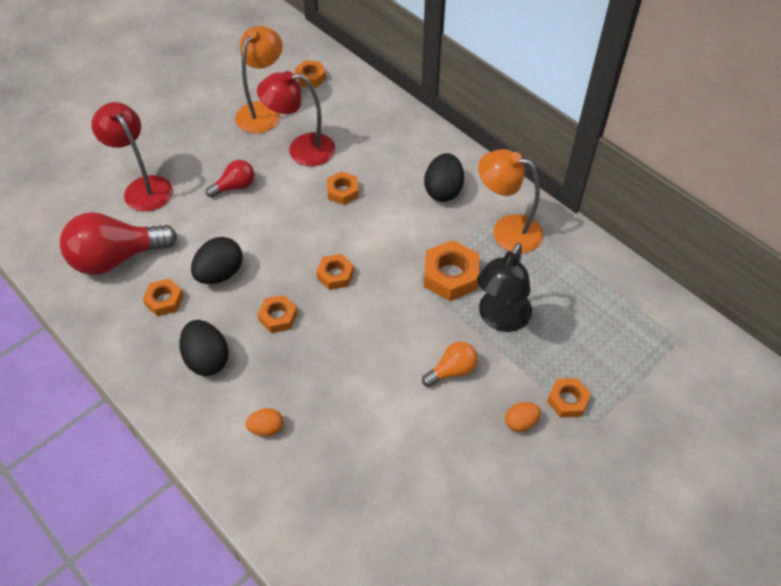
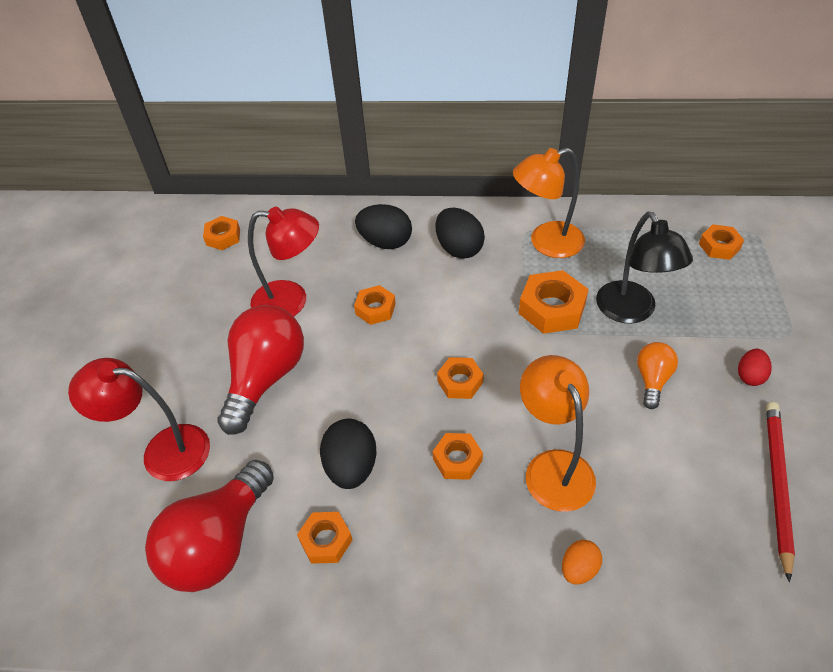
camera: 40 degrees left, 5 degrees down
black egg [180,320,229,376] -> black egg moved to [355,204,412,249]
red light bulb [206,160,255,198] -> red light bulb [217,305,304,435], size x1.96
orange lamp [235,26,283,133] -> orange lamp moved to [520,355,596,512]
red lamp [257,71,335,166] -> red lamp turned 135 degrees counterclockwise [248,207,319,316]
orange egg [505,402,541,432] -> red egg [738,349,772,386]
orange nut [547,378,591,418] -> orange nut moved to [699,224,744,260]
none -> red pencil [766,402,795,582]

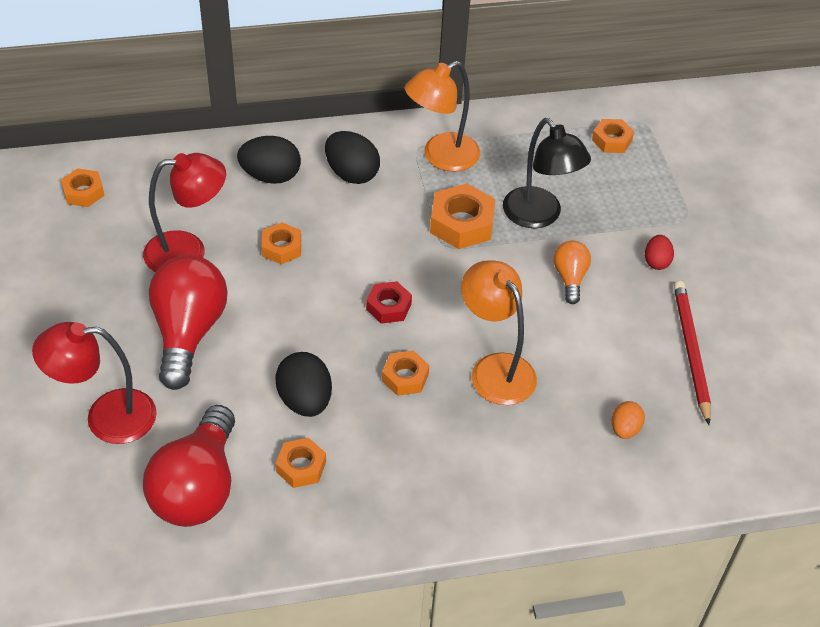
camera: 20 degrees left, 0 degrees up
orange nut [437,357,484,399] -> red nut [366,281,412,324]
orange egg [562,540,602,585] -> orange egg moved to [612,401,645,439]

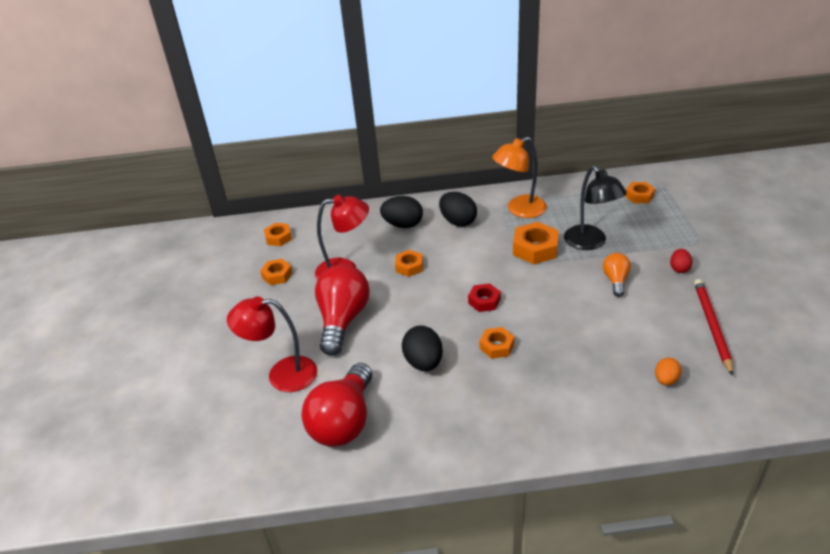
camera: 10 degrees right, 10 degrees down
orange nut [276,438,326,488] -> orange nut moved to [260,259,292,285]
orange lamp [461,260,537,405] -> none

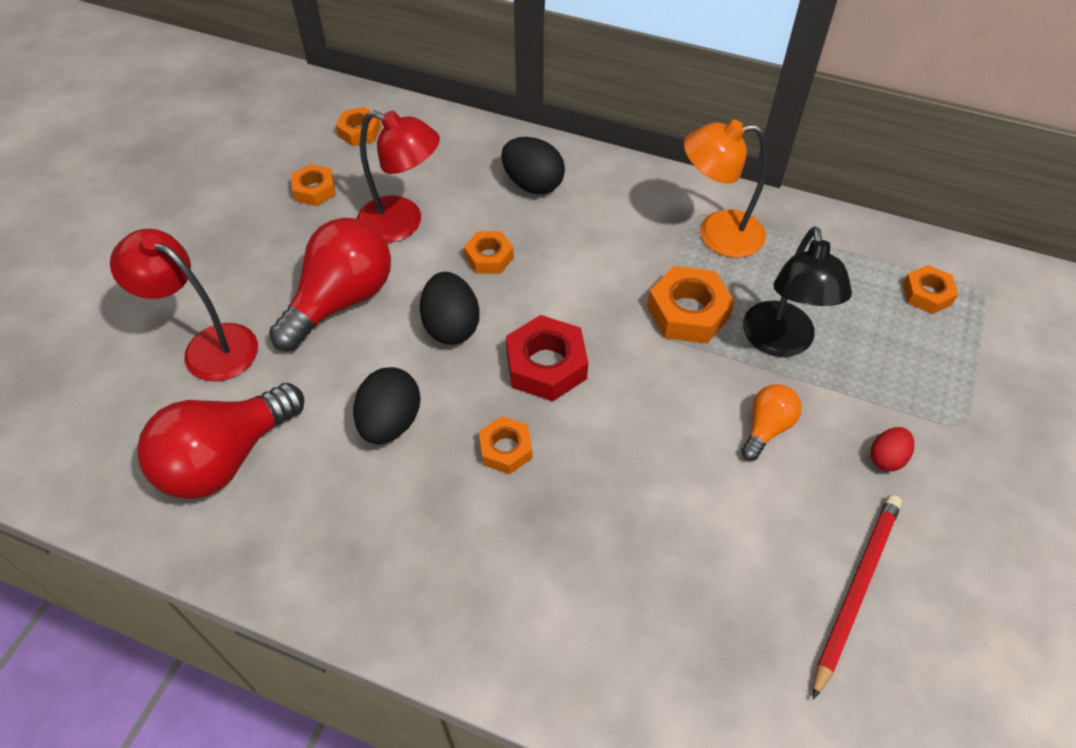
camera: 25 degrees right, 15 degrees up
black egg [439,192,477,227] -> black egg moved to [420,272,480,345]
red nut [468,283,501,312] -> red nut [506,315,588,401], size x1.62
orange egg [655,358,681,385] -> none

